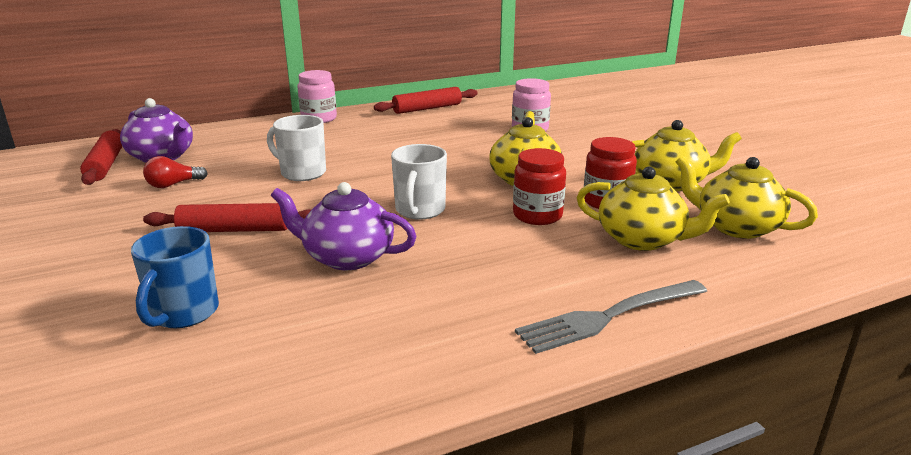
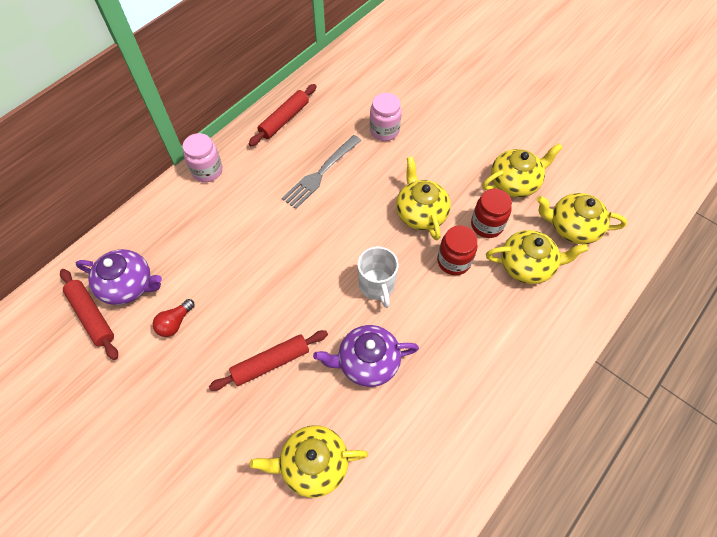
camera: 25 degrees left, 35 degrees up
blue mug [131,226,219,328] -> yellow teapot [250,425,368,498]
white mug [267,115,326,181] -> none
grey fork [515,280,707,354] -> grey fork moved to [282,135,361,209]

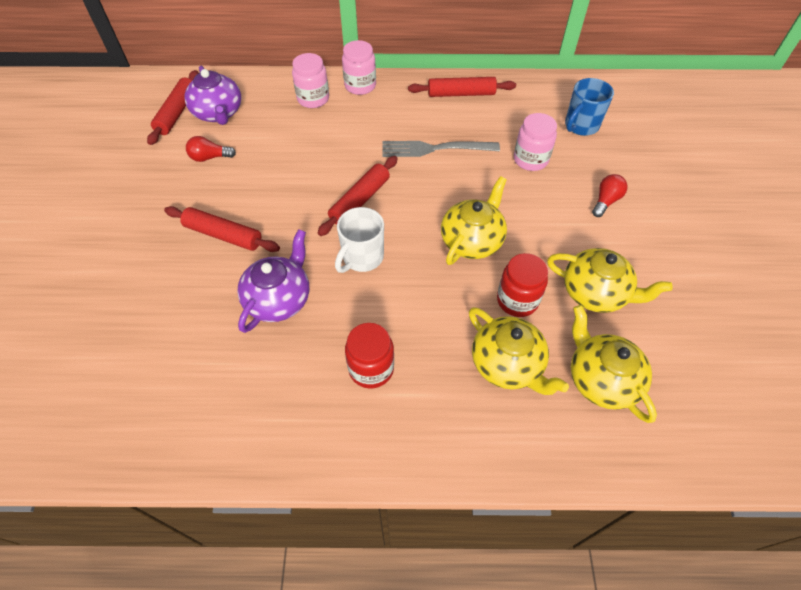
camera: 50 degrees right, 5 degrees down
yellow teapot [250,425,368,498] -> none
purple teapot [313,325,419,387] -> purple teapot turned 75 degrees clockwise [237,229,309,333]
red jar [437,225,478,275] -> red jar moved to [345,323,394,388]
none -> pink jar [292,53,329,108]
none -> red rolling pin [318,156,398,236]
none -> blue mug [565,78,614,136]
none -> red light bulb [592,174,628,217]

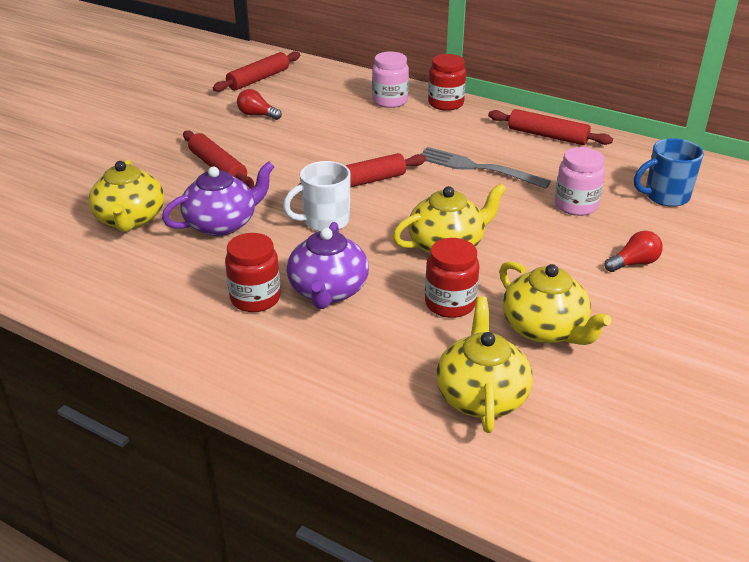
camera: 30 degrees right, 20 degrees down
purple teapot [184,66,241,125] -> purple teapot moved to [287,222,369,309]
pink jar [342,40,376,95] -> red jar [428,54,466,111]
yellow teapot [469,307,569,395] -> yellow teapot moved to [89,159,164,232]

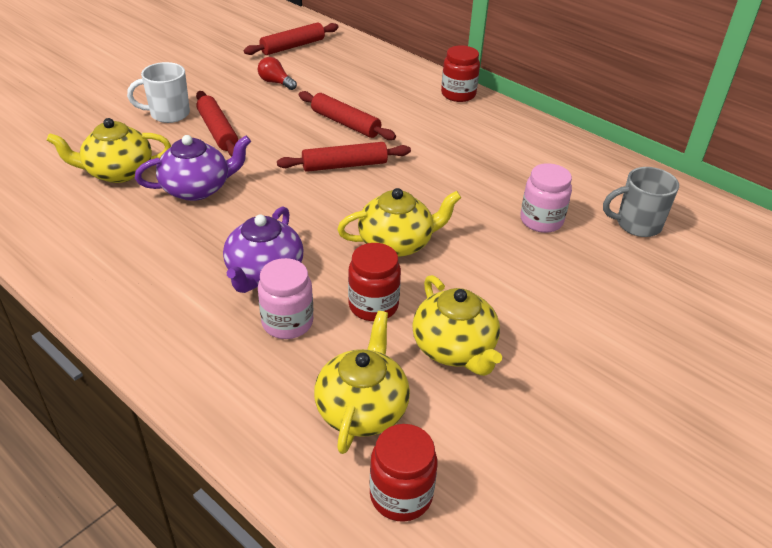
camera: 10 degrees right, 5 degrees up
yellow teapot [89,159,164,232] -> yellow teapot turned 75 degrees clockwise [46,118,171,183]
red jar [225,233,281,312] -> red jar moved to [369,424,437,522]
white mug [283,161,351,231] -> white mug moved to [127,62,190,123]
pink jar [372,52,409,108] -> pink jar moved to [258,258,313,339]
grey fork [420,147,551,189] -> none
red rolling pin [488,109,613,145] -> red rolling pin moved to [299,91,396,140]
red light bulb [604,231,663,272] -> none
blue mug [634,138,704,207] -> grey mug [603,167,679,237]

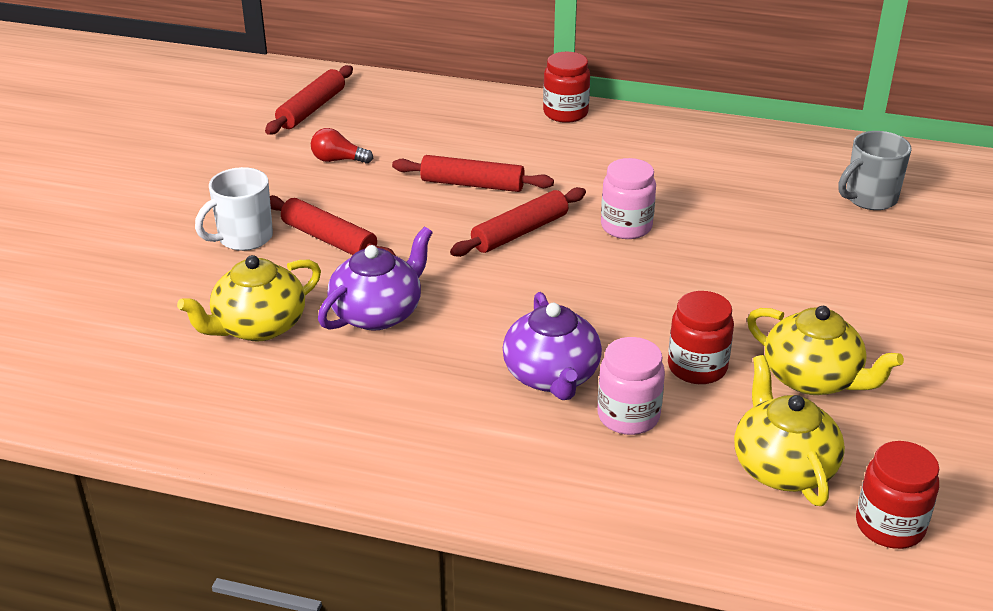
camera: 25 degrees left, 5 degrees down
yellow teapot [337,188,461,257] -> none
pink jar [520,163,572,233] -> pink jar moved to [601,158,656,239]

